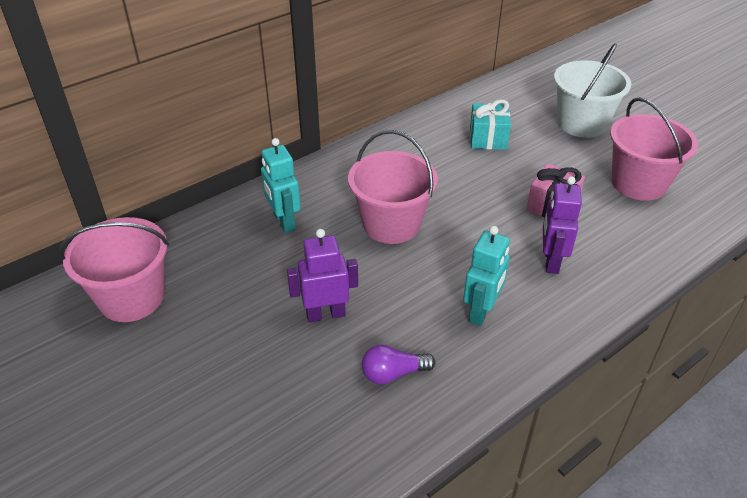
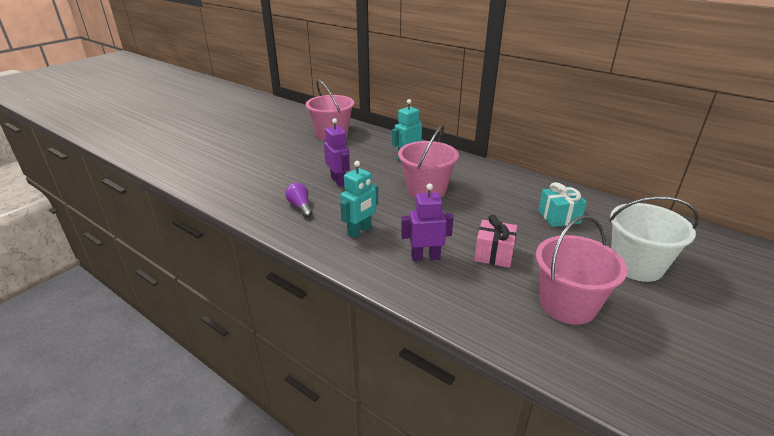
camera: 75 degrees right, 10 degrees down
turquoise robot [463,226,510,326] -> turquoise robot turned 60 degrees counterclockwise [340,161,378,238]

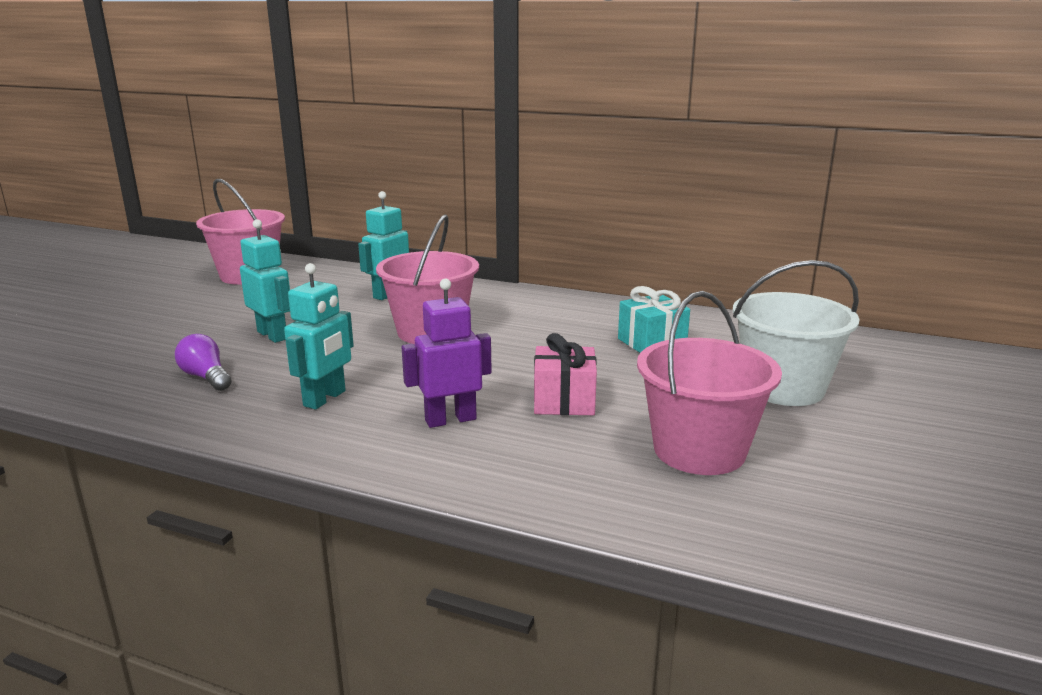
camera: 15 degrees left, 10 degrees down
purple robot [324,118,350,187] -> turquoise robot [240,219,290,343]

